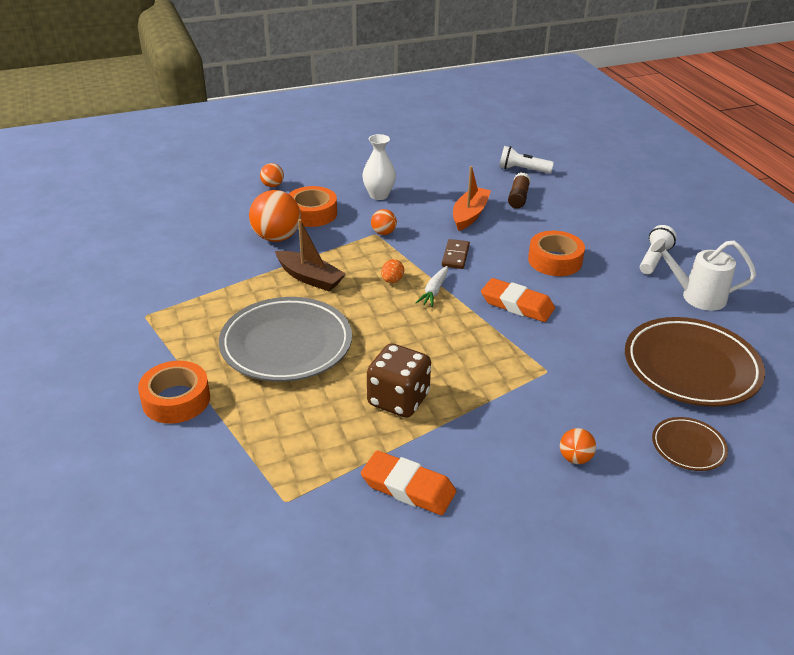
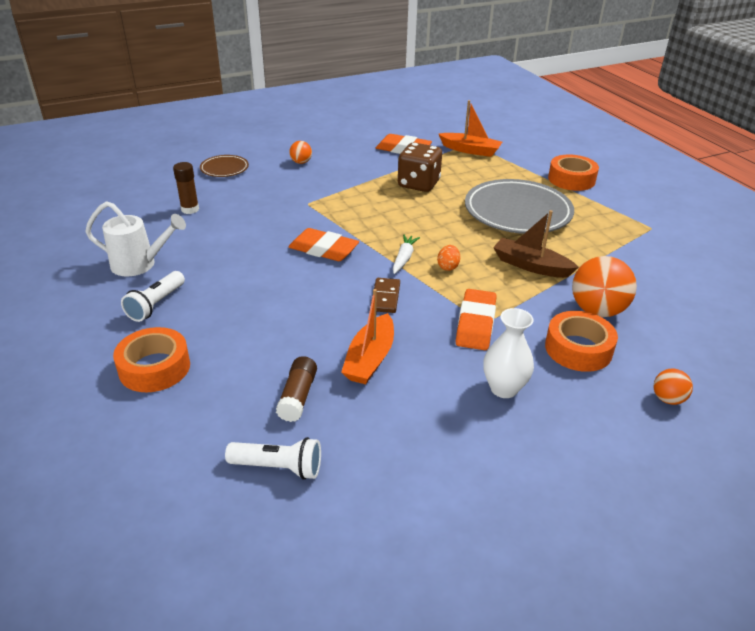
camera: 175 degrees right, 0 degrees up
orange ball [371,209,397,235] -> orange eraser [456,289,497,350]
orange tape [528,231,585,276] -> orange tape moved to [113,327,190,392]
brown plate [625,317,765,407] -> brown glue stick [173,162,199,214]
none -> orange boat [439,100,502,157]

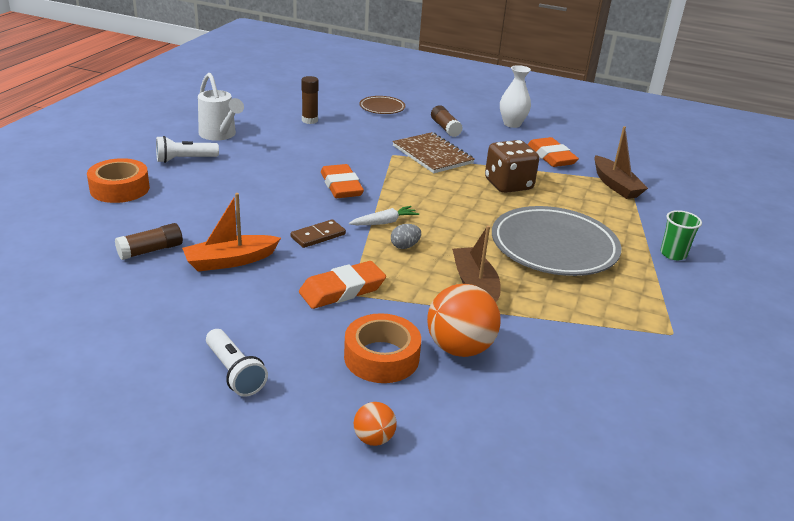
camera: 45 degrees right, 5 degrees down
white flashlight [225,437,321,480] -> white flashlight moved to [206,329,268,397]
orange ball [289,141,312,164] -> brown glue stick [431,105,463,137]
orange egg [437,245,461,271] -> grey egg [391,224,421,249]
orange boat [439,100,502,157] -> brown boat [595,126,648,199]
white vase [483,308,534,398] -> white vase moved to [500,65,531,128]
orange tape [548,154,599,191] -> green cup [660,210,702,260]
none -> brown notebook [392,132,475,173]

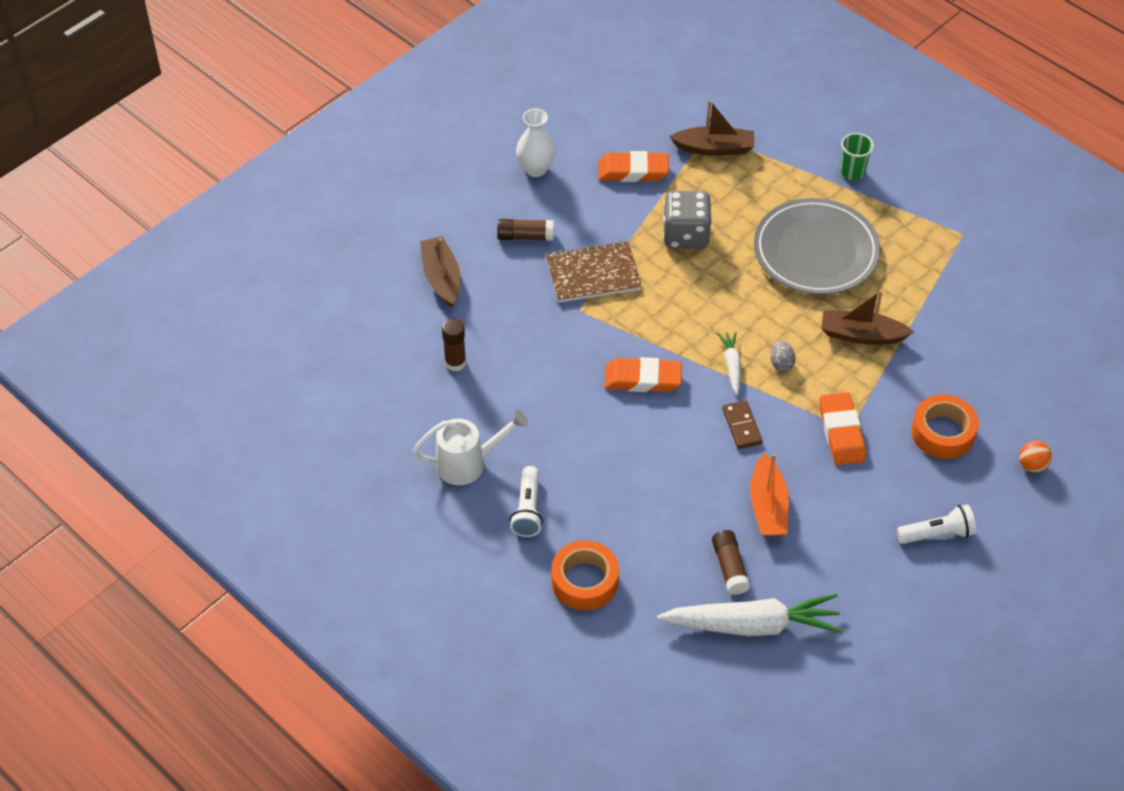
camera: 65 degrees left, 20 degrees up
brown plate [359,96,405,114] -> brown boat [420,236,461,308]
orange ball [427,284,501,357] -> none
brown dice [485,140,539,193] -> grey dice [663,190,712,249]
none -> white carrot [657,593,842,636]

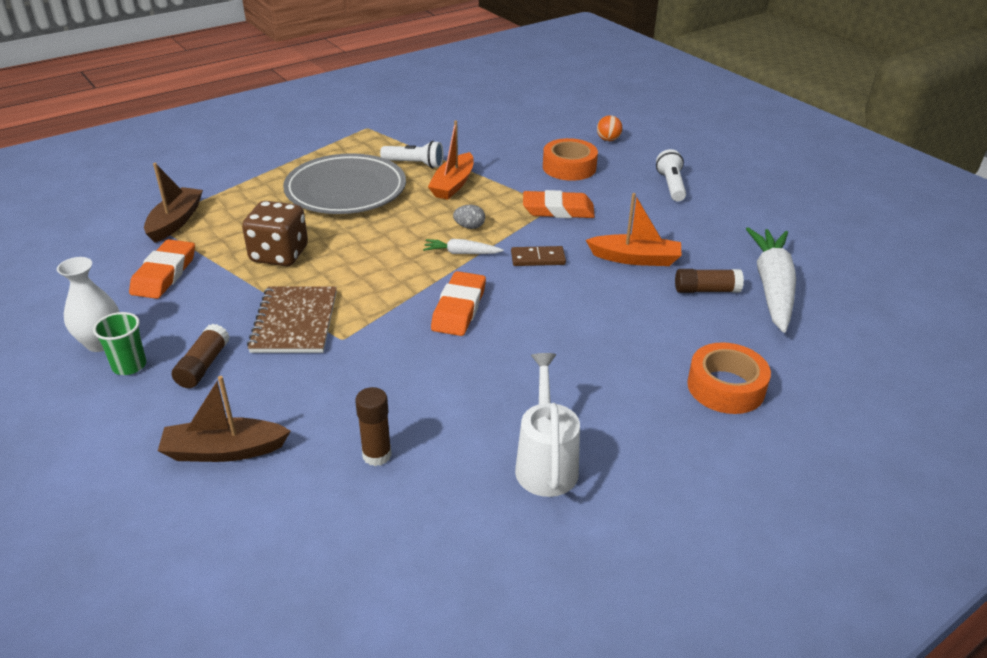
camera: 80 degrees left, 15 degrees down
white flashlight [510,466,543,537] -> white flashlight moved to [380,141,443,169]
grey dice [663,190,712,249] -> brown dice [242,201,308,266]
brown boat [821,290,914,345] -> orange boat [428,120,474,200]
green cup [841,133,874,180] -> green cup moved to [93,312,146,375]

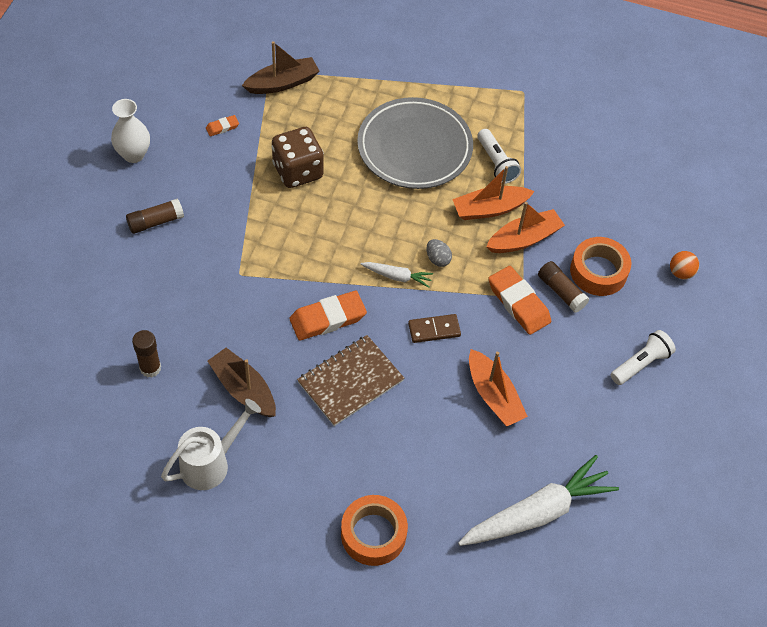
camera: 50 degrees right, 20 degrees up
green cup [93,312,146,375] -> none
orange eraser [129,239,195,299] -> orange eraser [206,115,239,136], size x0.48
brown boat [158,376,291,462] -> brown boat moved to [208,348,276,417]
brown notebook [247,286,337,353] -> brown notebook moved to [297,335,404,426]
white carrot [423,239,503,254] -> white carrot turned 135 degrees clockwise [360,262,433,288]
brown domino [511,246,566,266] -> brown domino turned 60 degrees counterclockwise [408,314,461,343]
brown glue stick [675,269,744,293] -> brown glue stick moved to [538,261,589,313]
none -> orange boat [486,202,565,253]

